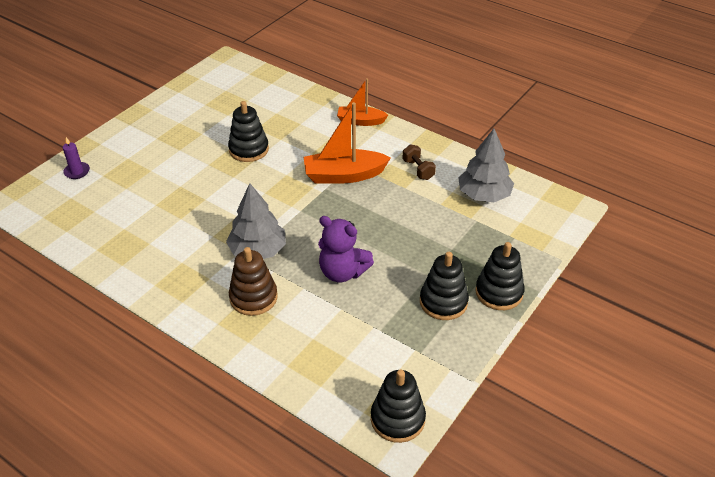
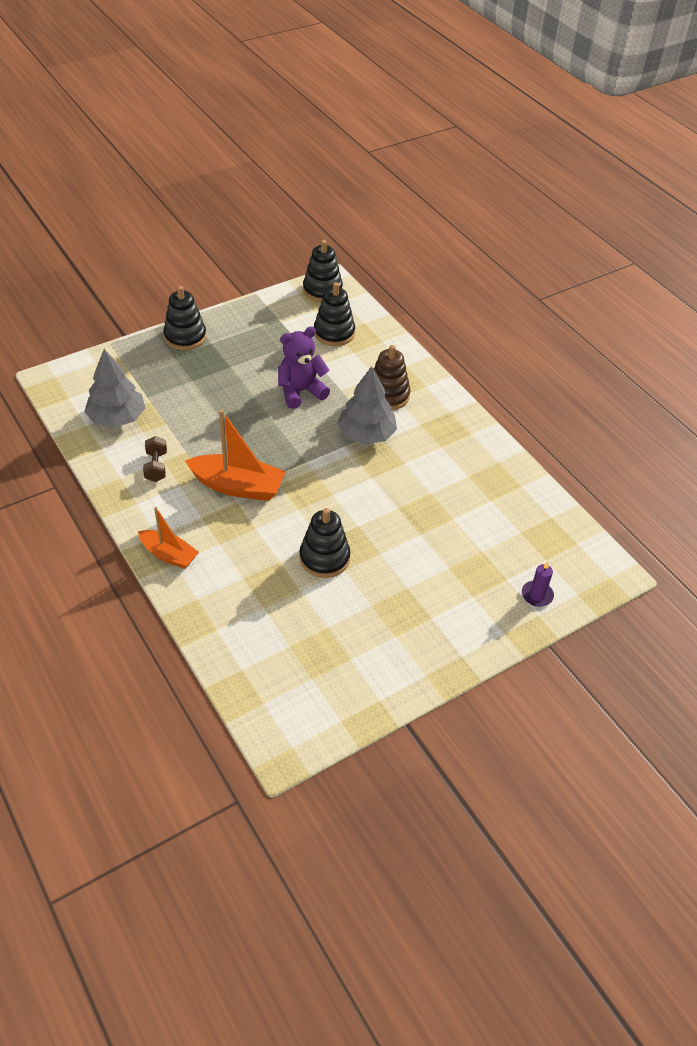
camera: 160 degrees left, 5 degrees up
purple teddy bear [318,216,374,282] -> purple teddy bear turned 75 degrees counterclockwise [278,326,330,409]
black stacking toy [420,252,469,320] -> black stacking toy moved to [314,282,355,346]

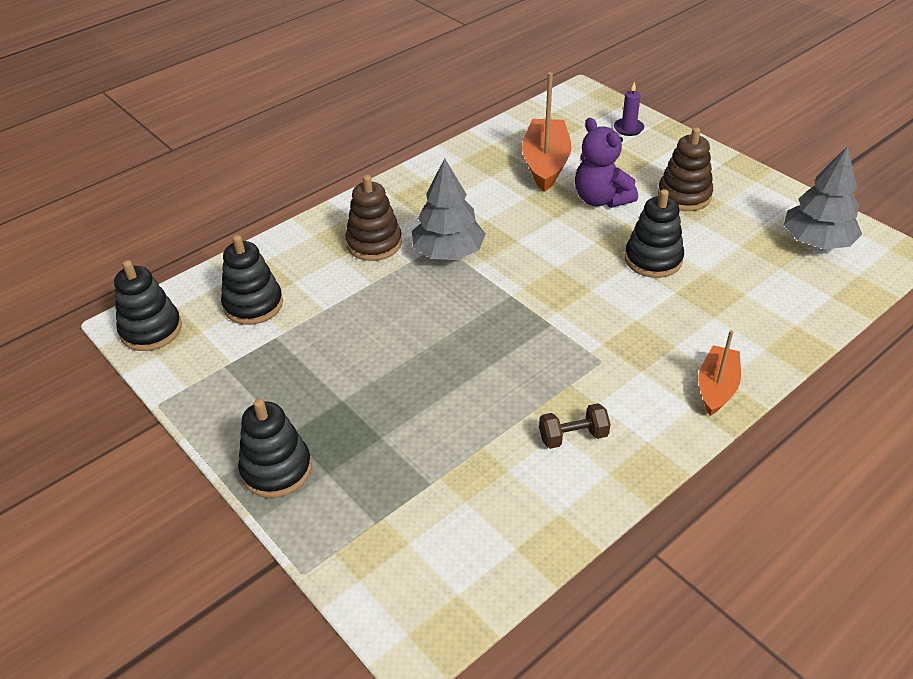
camera: 95 degrees left, 5 degrees down
grey tree [84,349,145,428] -> grey tree moved to [784,146,862,249]
orange boat [185,409,286,501] -> orange boat moved to [522,72,572,192]
purple teddy bear [278,326,330,409] -> purple teddy bear moved to [575,118,638,208]
none -> brown stacking toy [658,127,713,211]

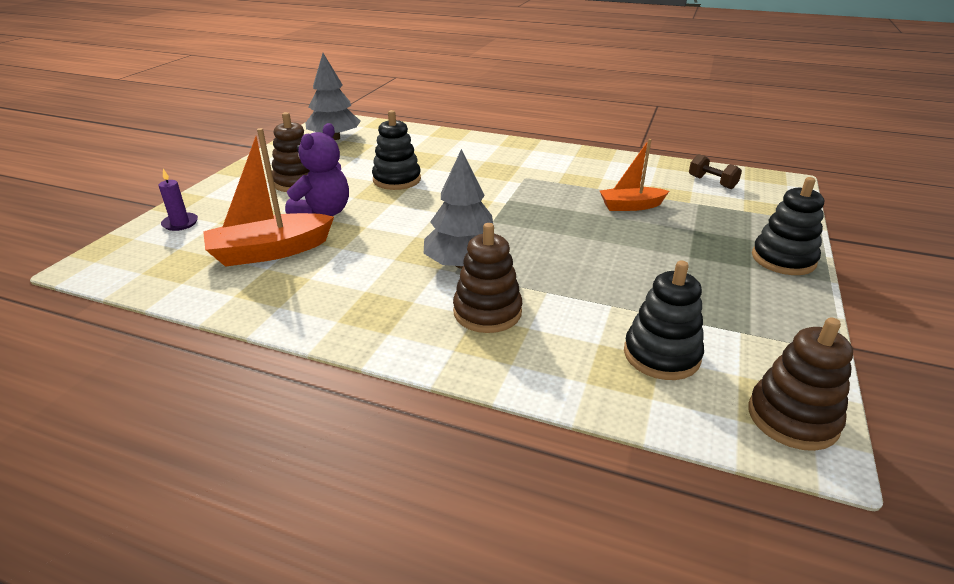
camera: 120 degrees left, 10 degrees down
black stacking toy [114,260,182,351] -> brown stacking toy [748,317,853,451]
brown dumbbell [539,403,610,449] -> brown dumbbell moved to [689,154,742,189]
orange boat [698,330,741,416] -> orange boat moved to [600,139,669,211]

